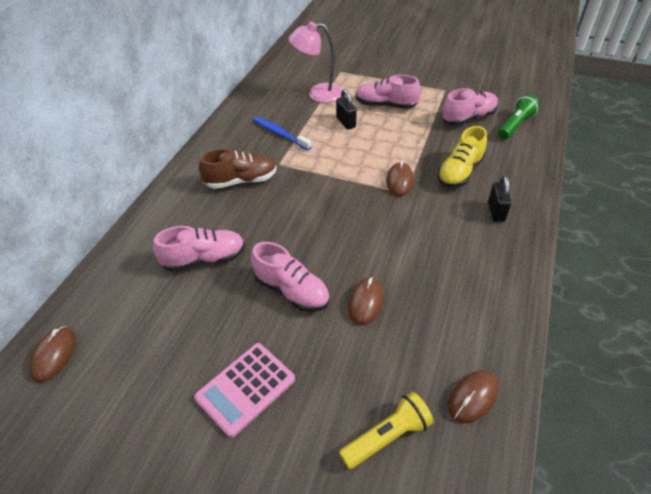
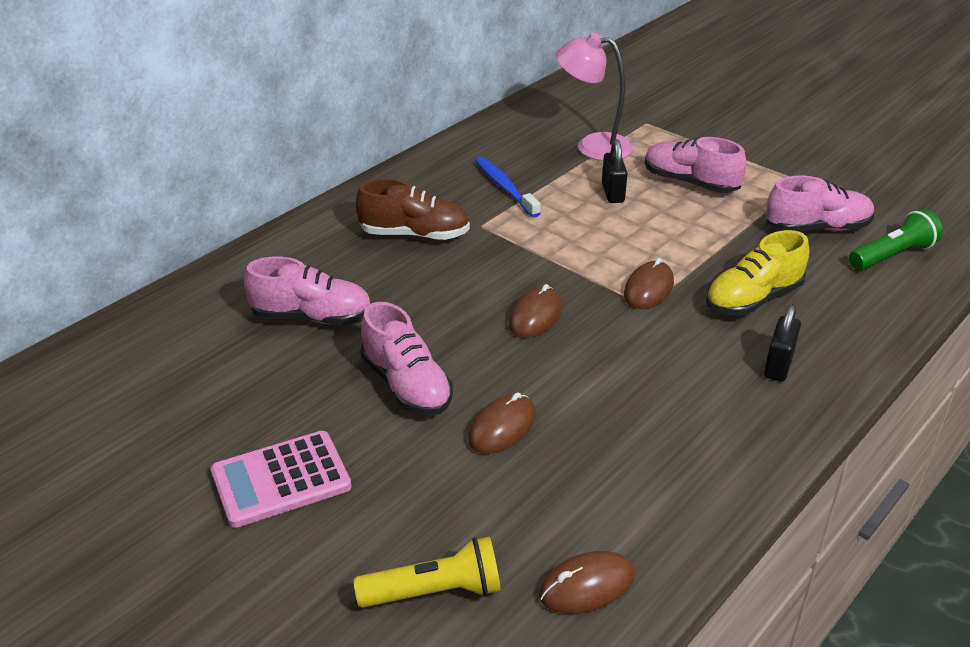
camera: 20 degrees right, 10 degrees down
brown mouse [29,326,76,383] -> brown mouse moved to [509,284,563,338]

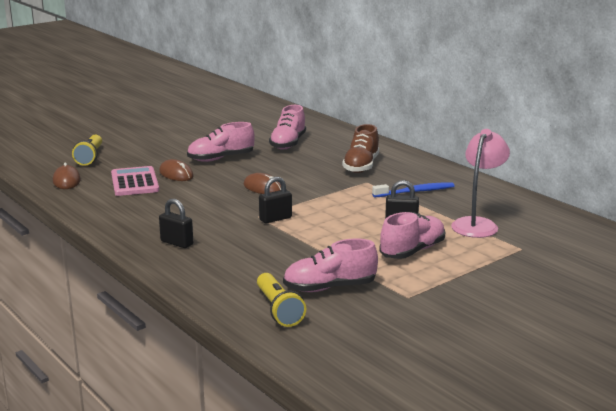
camera: 100 degrees right, 15 degrees down
pink calculator [211,431,352,528] -> pink calculator moved to [111,166,159,196]
brown mouse [624,258,674,309] -> black padlock [259,177,292,223]
yellow shoe [706,230,809,315] -> none
pink shoe [766,176,875,232] -> pink shoe turned 75 degrees clockwise [283,238,378,292]
green flashlight [849,209,943,270] -> yellow flashlight [257,273,306,327]

